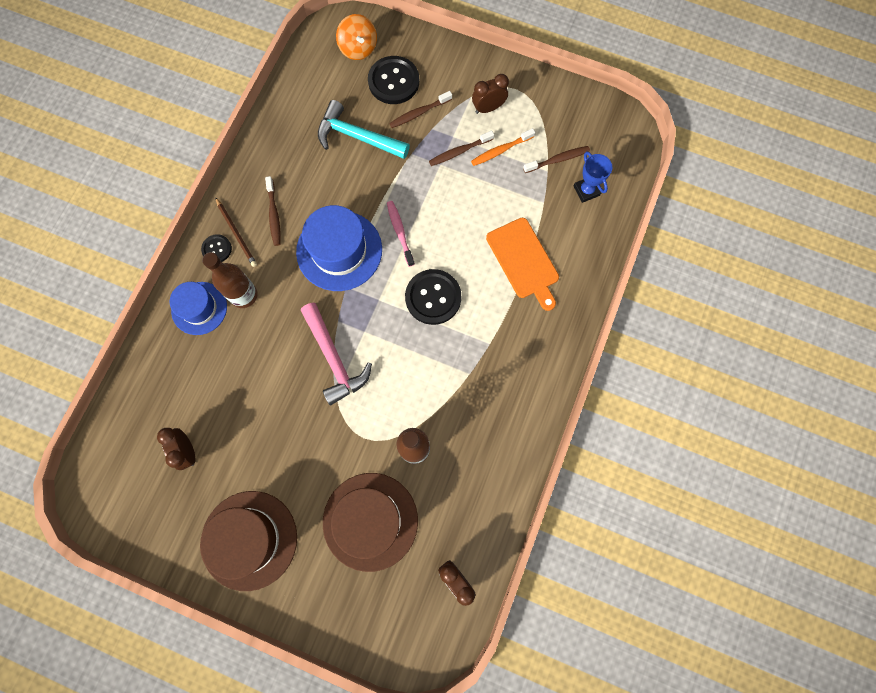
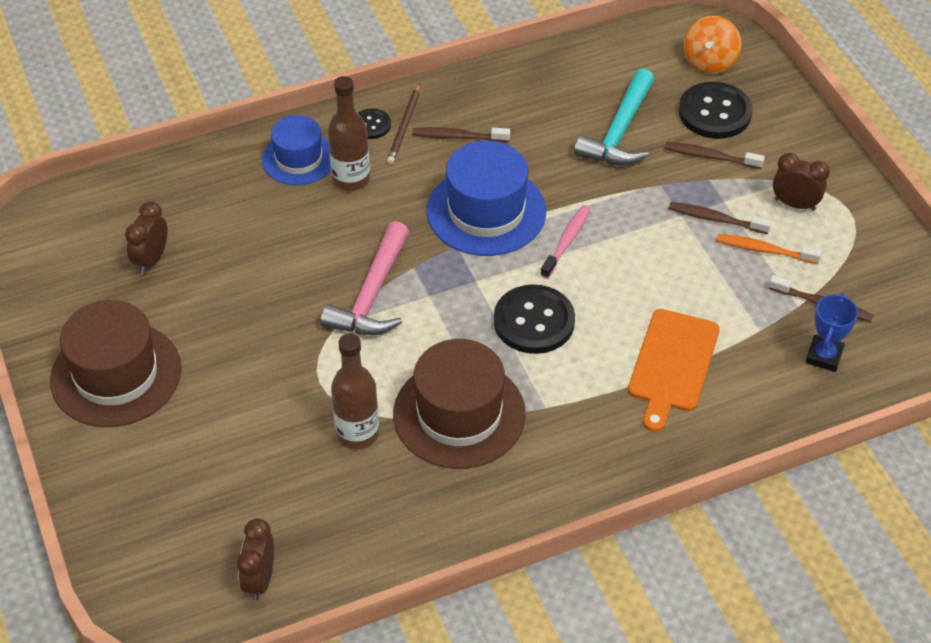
camera: 45 degrees right, 25 degrees down
brown toothbrush [265,176,281,246] -> brown toothbrush turned 60 degrees clockwise [412,127,510,142]
turquoise hammer [318,100,410,159] -> turquoise hammer turned 135 degrees counterclockwise [574,68,655,165]
brown hat [323,473,418,572] -> brown hat moved to [393,339,526,469]

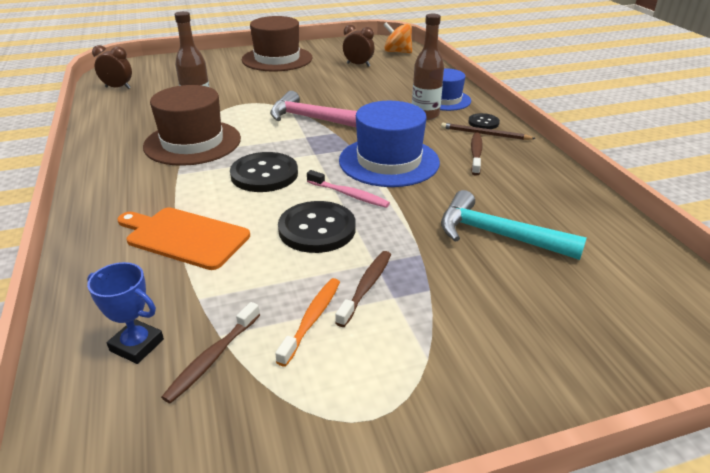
camera: 95 degrees right, 15 degrees down
brown toothbrush [665,142,765,169] -> none
black button [679,82,753,139] -> black button moved to [278,201,356,253]
orange spinning top [684,15,741,74] -> orange spinning top moved to [384,22,412,53]
brown clock [773,153,830,211] -> none

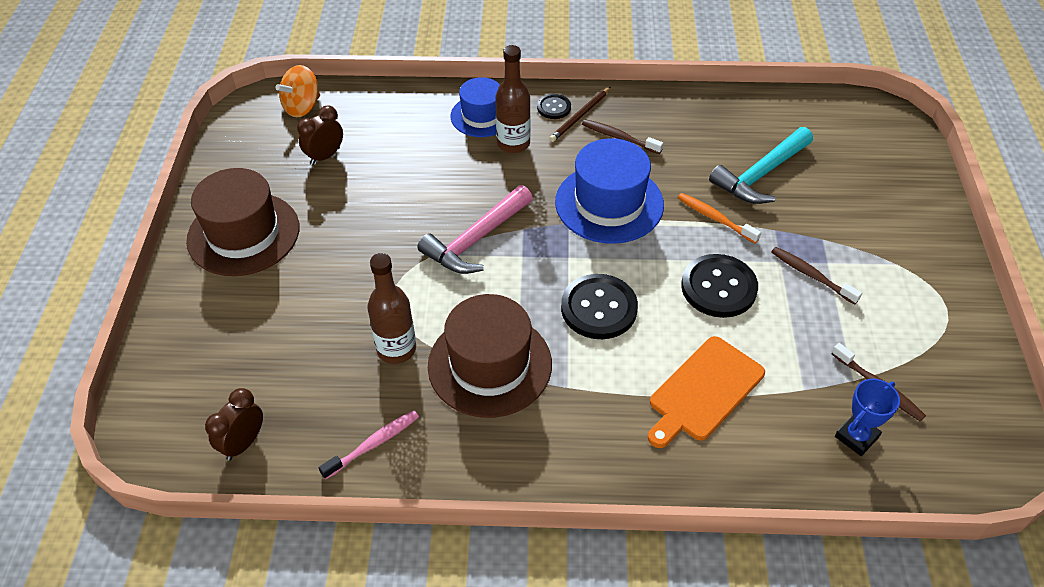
camera: 70 degrees left, 15 degrees up
orange toothbrush [275,278,340,367] -> orange toothbrush moved to [678,193,761,243]
pink toothbrush [307,170,390,208] -> pink toothbrush moved to [319,410,419,480]

